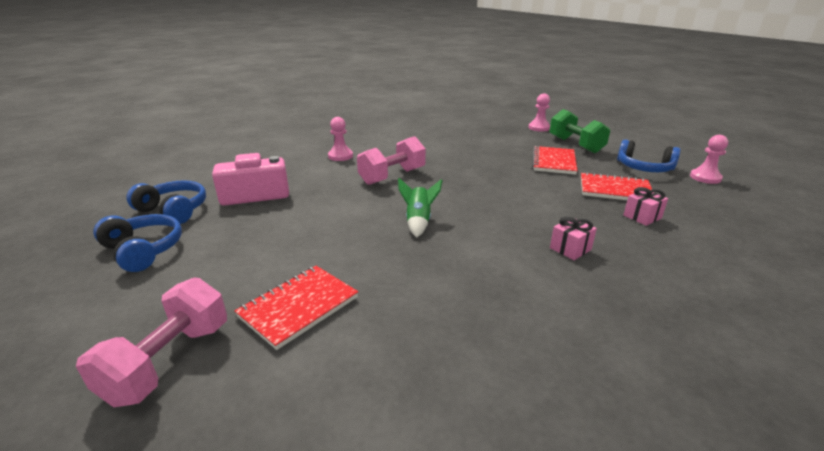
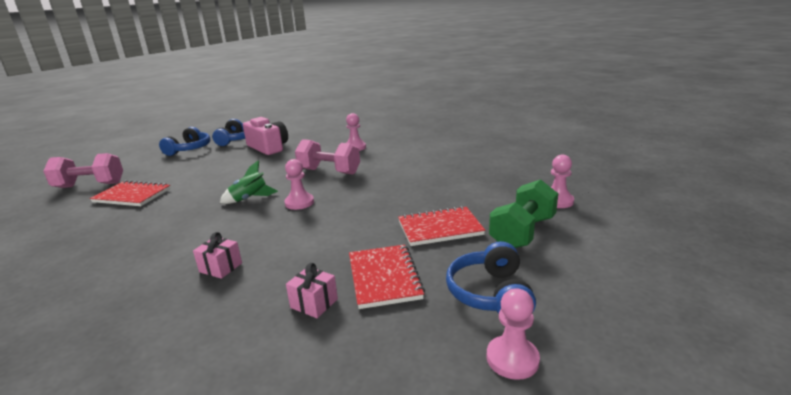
camera: 65 degrees right, 5 degrees down
none -> pink pawn [285,159,314,210]

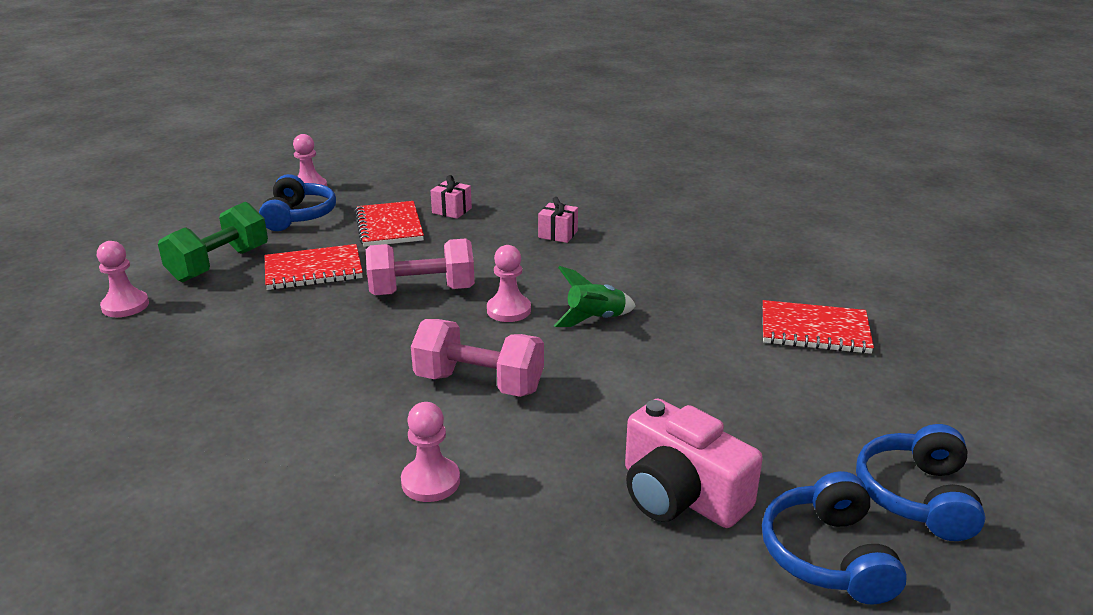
camera: 175 degrees right, 5 degrees up
pink dumbbell [43,153,123,188] -> pink dumbbell moved to [366,238,475,295]

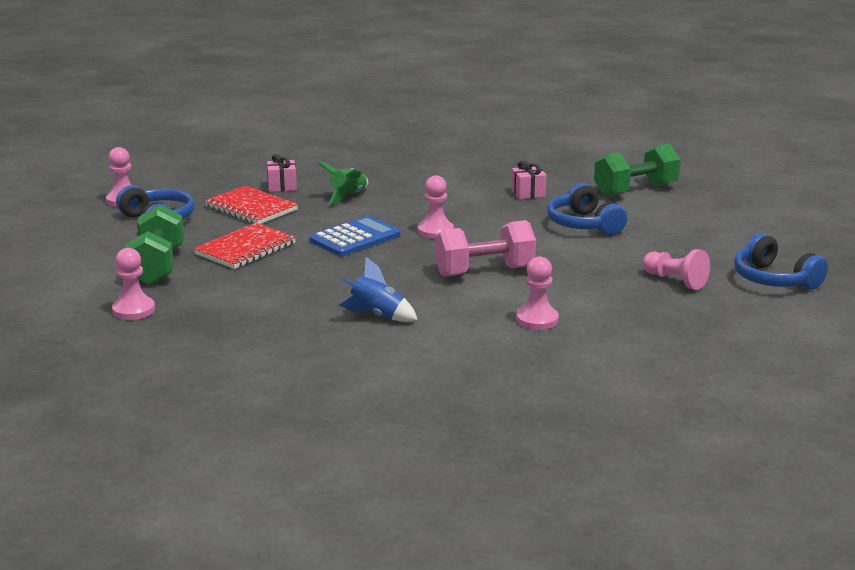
camera: 35 degrees left, 5 degrees down
pink dumbbell [366,238,475,295] -> blue calculator [309,216,400,256]
pink gift [538,197,578,243] -> pink gift moved to [511,161,547,199]
green rocket [554,266,636,327] -> green rocket moved to [317,161,368,205]
pink camera [625,398,763,528] -> pink pawn [643,249,710,290]
red notebook [763,300,874,354] -> green dumbbell [594,144,681,196]
blue headphones [856,424,985,541] -> blue headphones moved to [547,183,627,235]
none -> blue rocket [339,257,418,322]

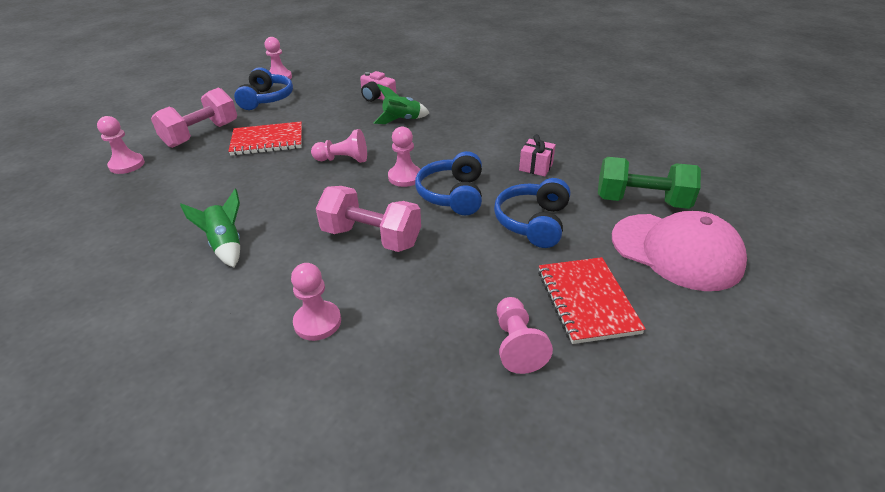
camera: 40 degrees right, 15 degrees up
green dumbbell [125,205,184,285] -> pink dumbbell [151,87,237,148]
red notebook [205,186,298,224] -> red notebook moved to [538,257,646,344]
pink gift [267,154,297,192] -> pink camera [360,71,396,102]
blue calculator [309,216,400,256] -> pink pawn [311,129,367,163]
blue rocket [339,257,418,322] -> green rocket [180,189,240,267]
blue headphones [734,233,828,289] -> blue headphones moved to [415,151,482,215]
none -> pink cap [612,211,747,291]

